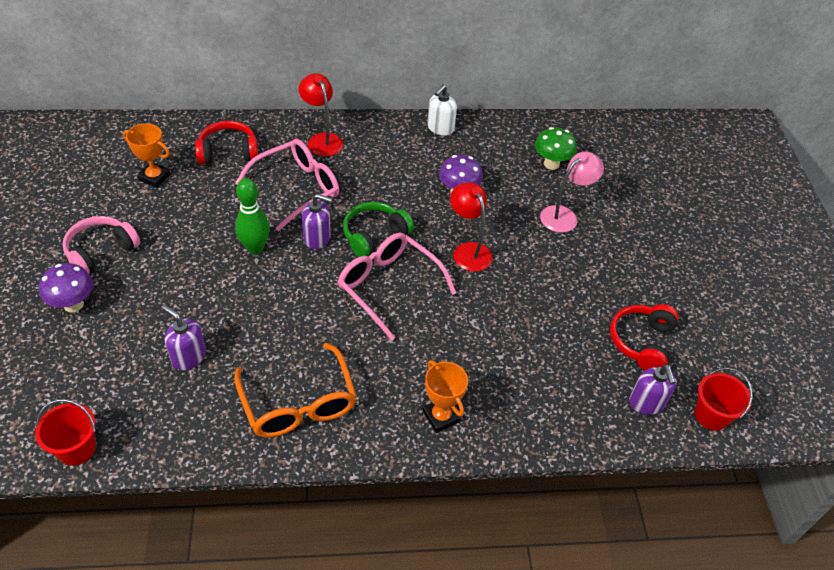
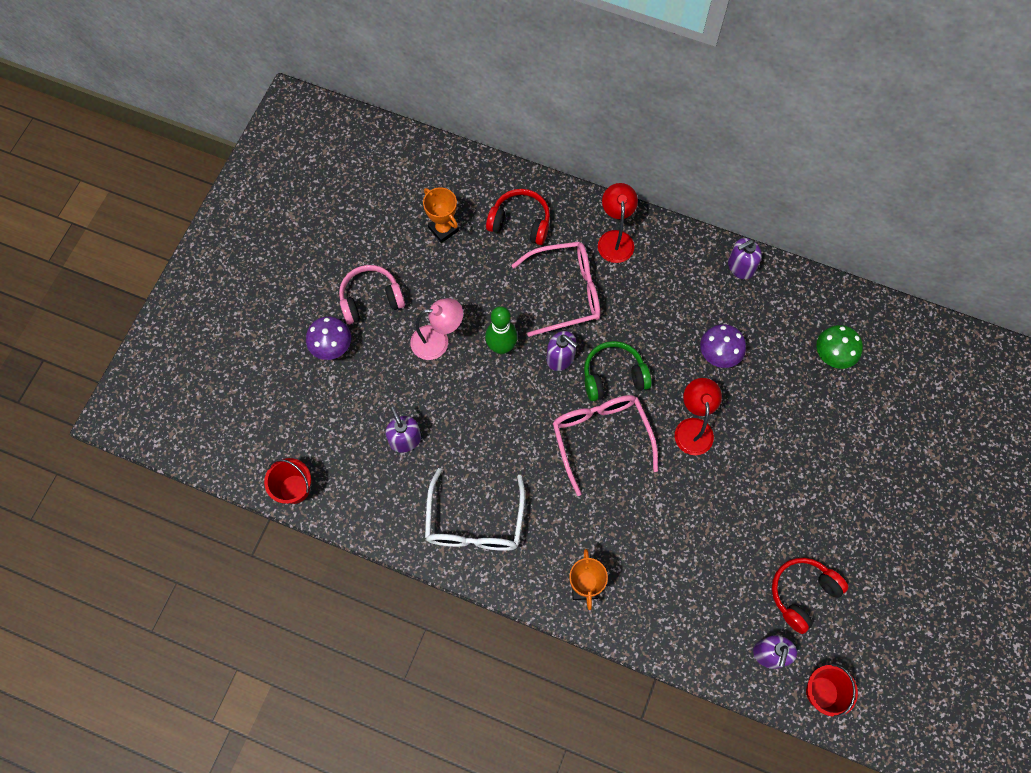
camera: 30 degrees right, 20 degrees up
orange glasses [234,343,357,438] -> white glasses [425,468,525,551]
white soap dispenser [427,85,457,136] -> purple soap dispenser [728,238,762,279]
pink lamp [540,151,604,233] -> pink lamp moved to [410,298,463,360]

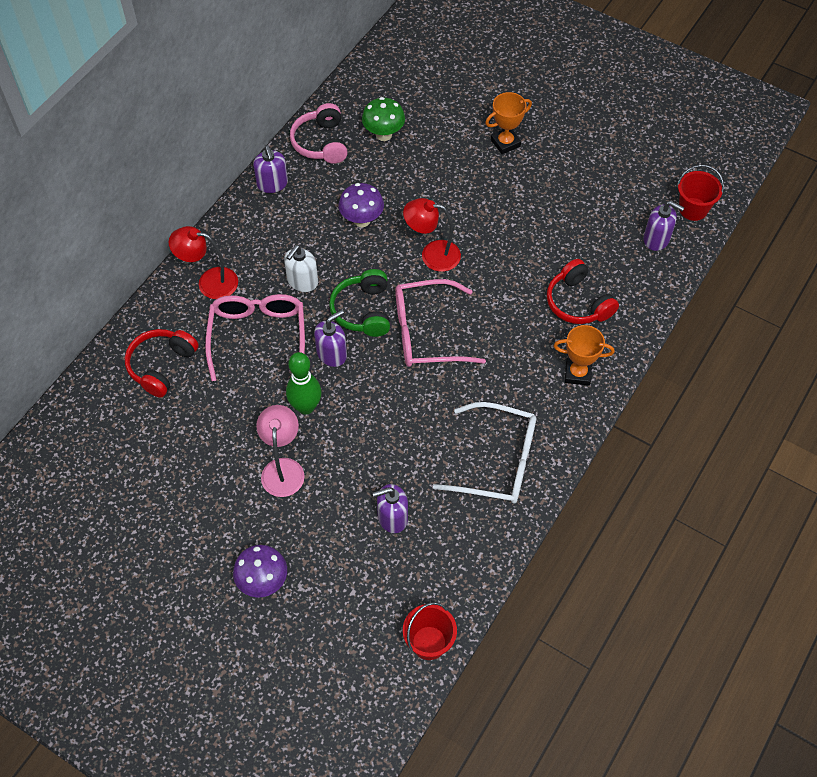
camera: 80 degrees left, 10 degrees down
pink headphones [339,265,405,324] -> pink headphones moved to [290,103,348,164]
orange trophy [423,187,459,243] -> orange trophy moved to [485,92,532,154]
red headphones [772,558,848,634] -> red headphones moved to [547,259,619,324]
none -> white soap dispenser [284,245,318,292]

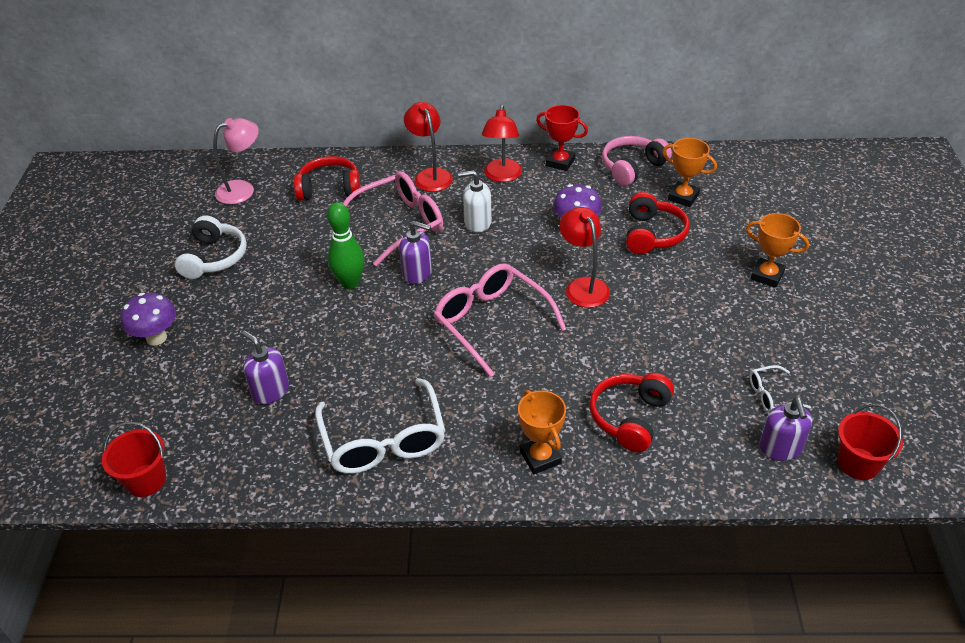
camera: 60 degrees right, 15 degrees down
purple soap dispenser [253,145,288,193] -> red trophy [536,105,588,171]
pink lamp [256,405,305,497] -> pink lamp moved to [213,118,259,204]
green headphones [329,269,390,337] -> none
green mushroom [362,97,405,141] -> orange trophy [662,138,717,207]
none -> white headphones [175,215,247,279]
none -> red lamp [482,105,522,182]
none -> red headphones [626,192,690,254]
none -> white glasses [749,365,811,413]

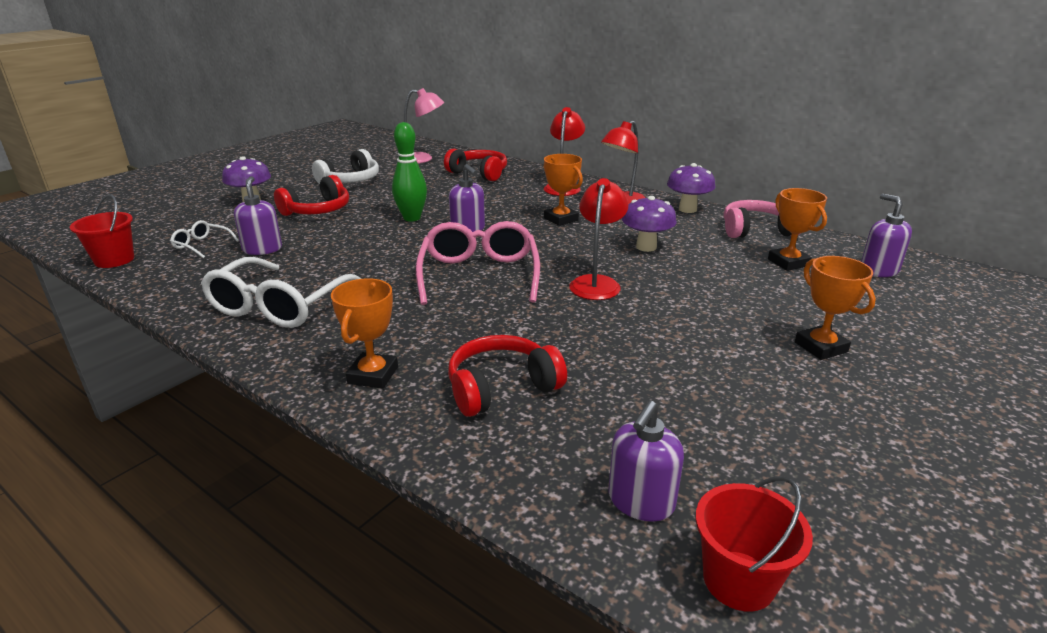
camera: 35 degrees right, 15 degrees down
pink glasses [343,171,443,266] -> none
white soap dispenser [458,170,492,233] -> orange trophy [544,154,583,226]
red trophy [536,105,588,171] -> purple mushroom [667,163,715,213]
red headphones [626,192,690,254] -> red headphones moved to [274,175,349,216]
white glasses [749,365,811,413] -> white glasses moved to [170,220,239,258]
none -> purple soap dispenser [861,194,912,277]

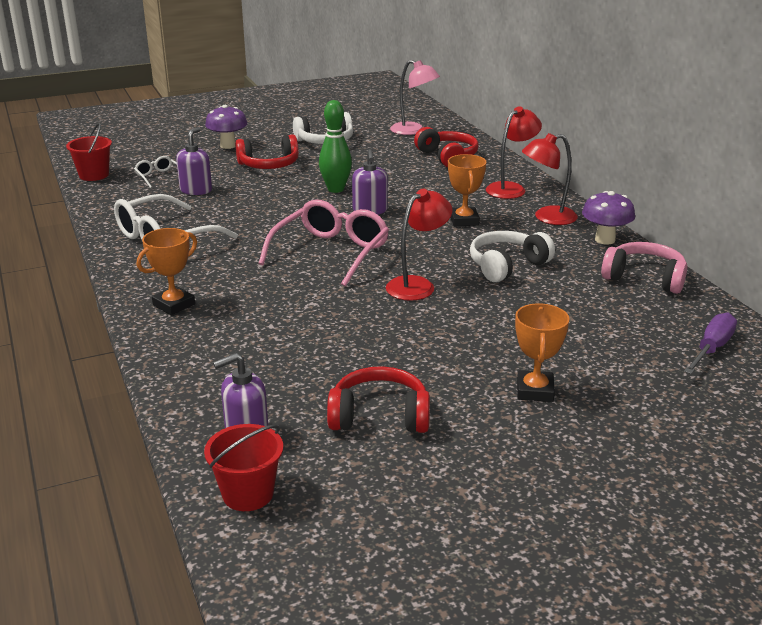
camera: 30 degrees right, 0 degrees up
red headphones [448,335,567,417] -> red headphones moved to [327,366,430,433]
purple mushroom [622,196,677,252] -> white headphones [470,231,555,282]
orange trophy [768,188,827,271] -> none
purple soap dispenser [861,194,912,277] -> purple screwdriver [684,313,737,374]

